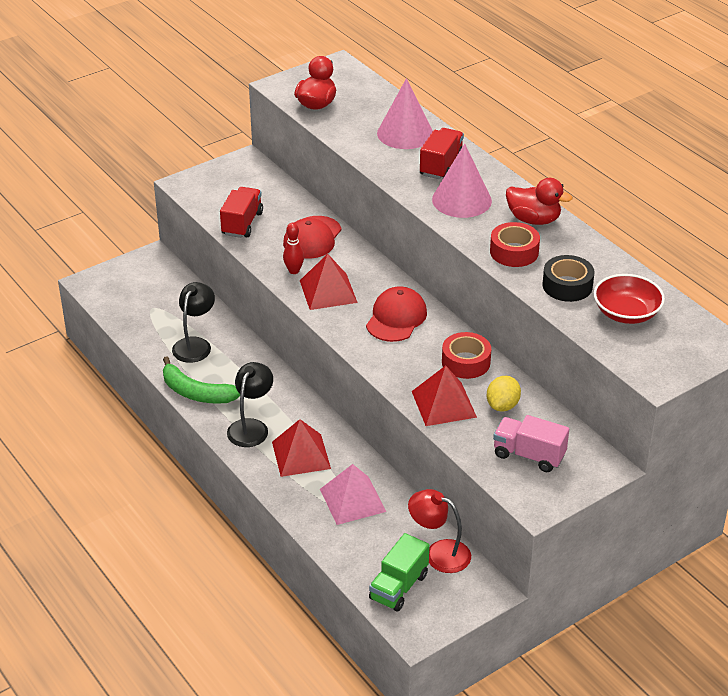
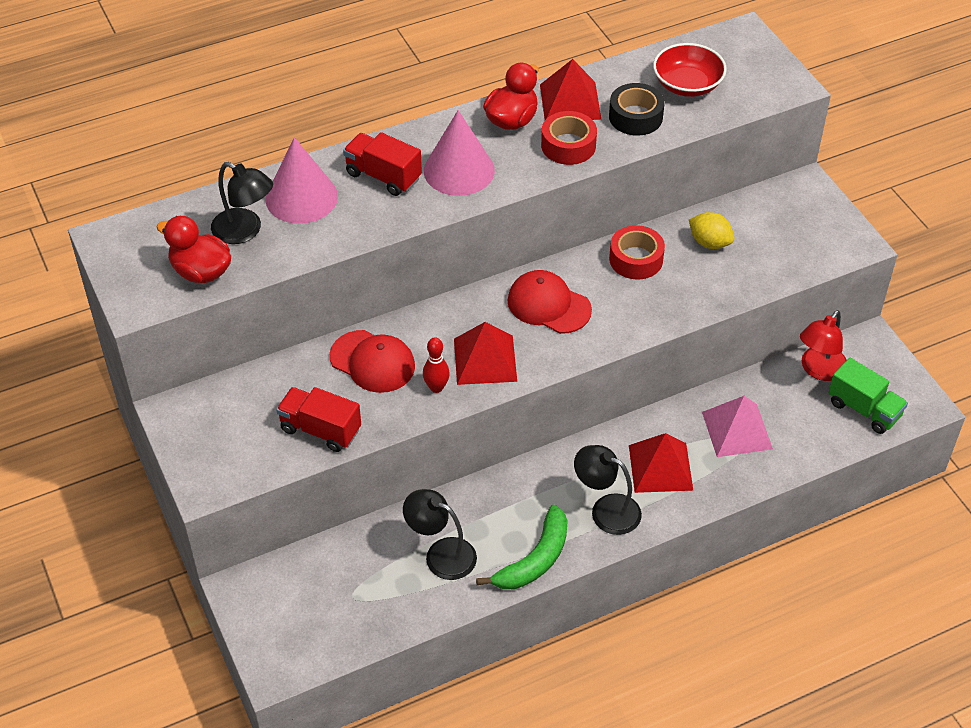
camera: 80 degrees left, 10 degrees up
red pyramid [412,365,477,426] -> red pyramid moved to [540,59,602,120]
pink truck [493,415,569,472] -> none
none -> black lamp [211,162,273,244]

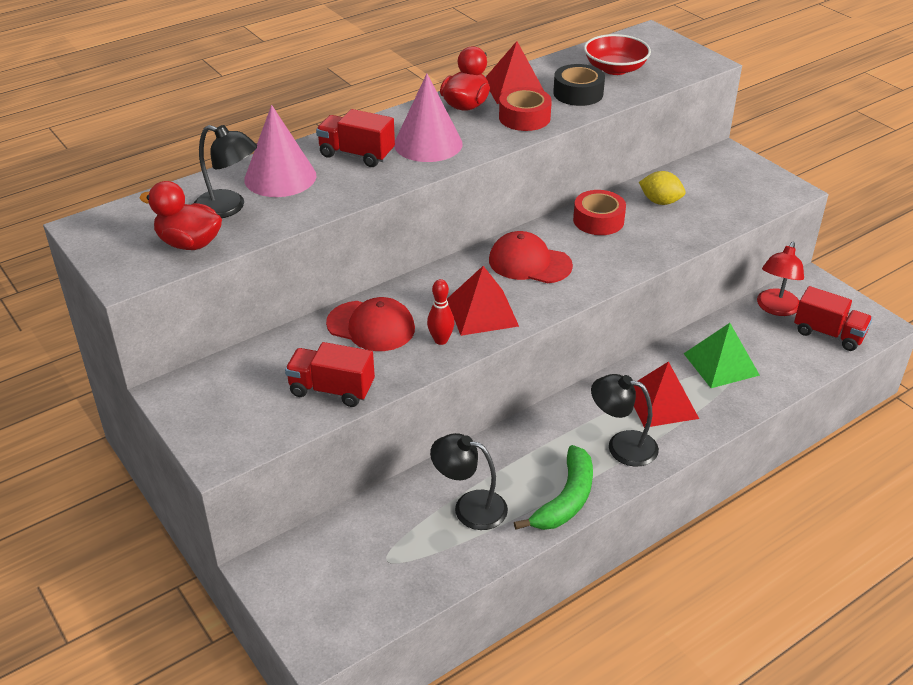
camera: 10 degrees left, 10 degrees down
pink pyramid [702,396,773,457] -> green pyramid [683,323,760,388]
green truck [828,358,908,434] -> red truck [794,286,872,351]

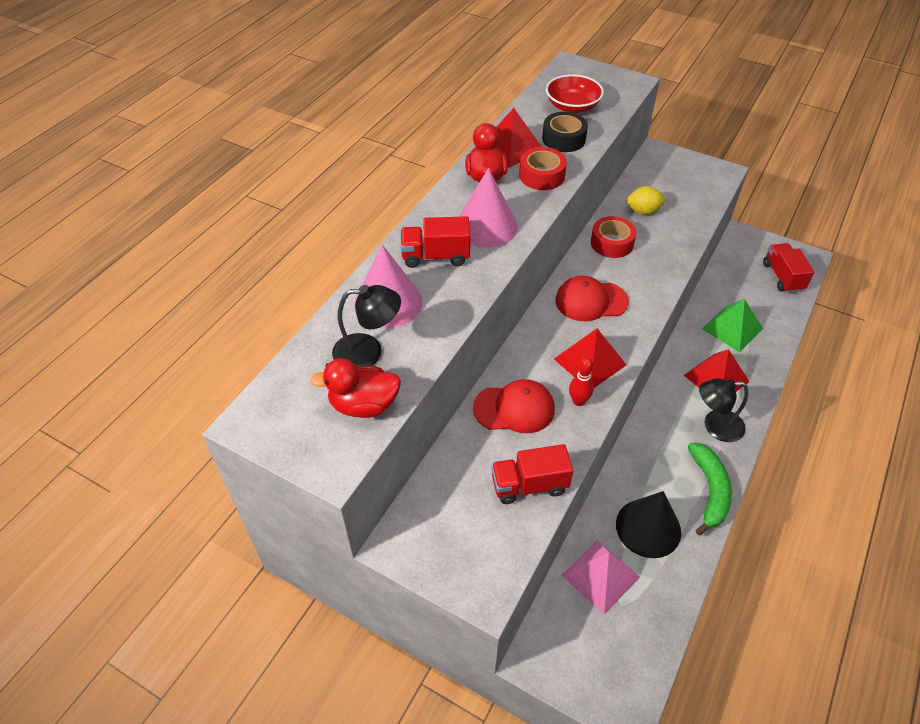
camera: 25 degrees left, 10 degrees up
black lamp [430,433,508,530] -> black cone [616,491,681,558]
red lamp [757,242,804,316] -> none
red truck [794,286,872,351] -> red truck turned 105 degrees counterclockwise [763,243,814,293]
none -> pink pyramid [562,540,640,615]

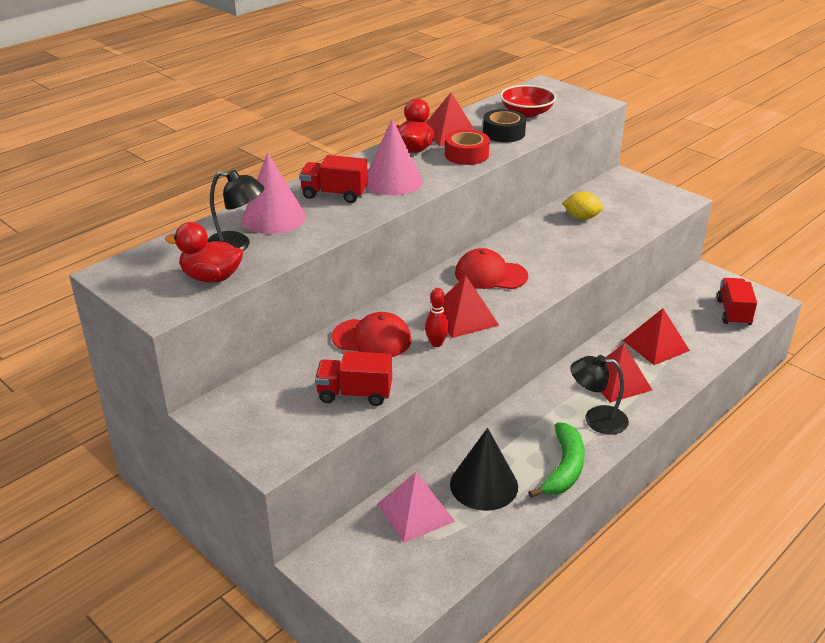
camera: 15 degrees right, 15 degrees down
red tape [591,216,637,258] -> none
green pyramid [702,299,763,352] -> red pyramid [623,308,690,365]

